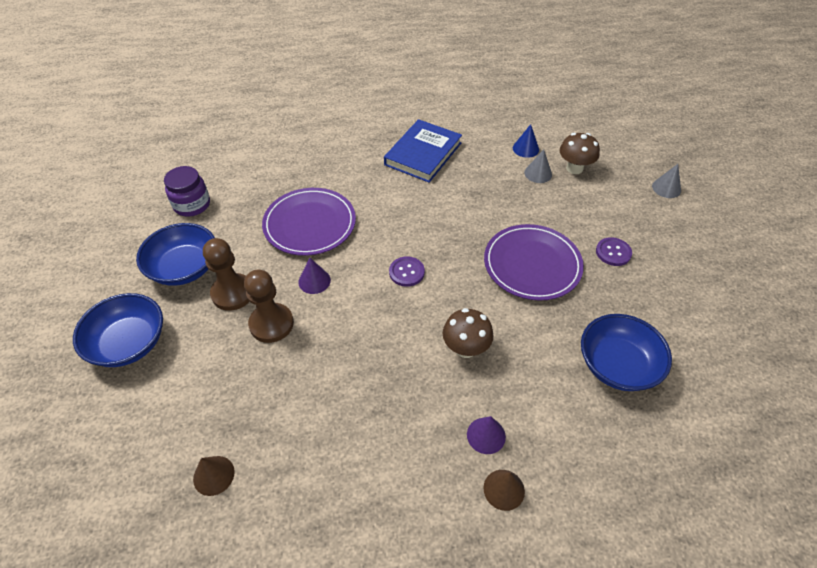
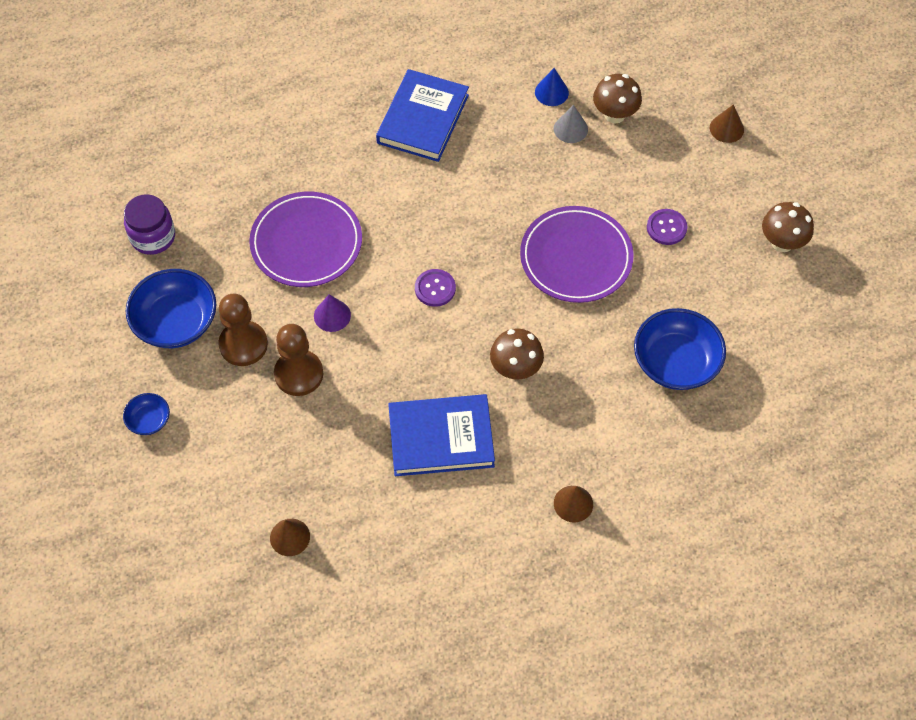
camera: 10 degrees left, 10 degrees up
blue bowl [73,293,163,367] -> blue bowl [123,393,170,435], size x0.50
purple cone [467,416,506,454] -> none
grey cone [652,164,681,198] -> brown cone [710,104,744,143]
none -> blue book [388,394,495,476]
none -> brown mushroom [762,202,814,252]

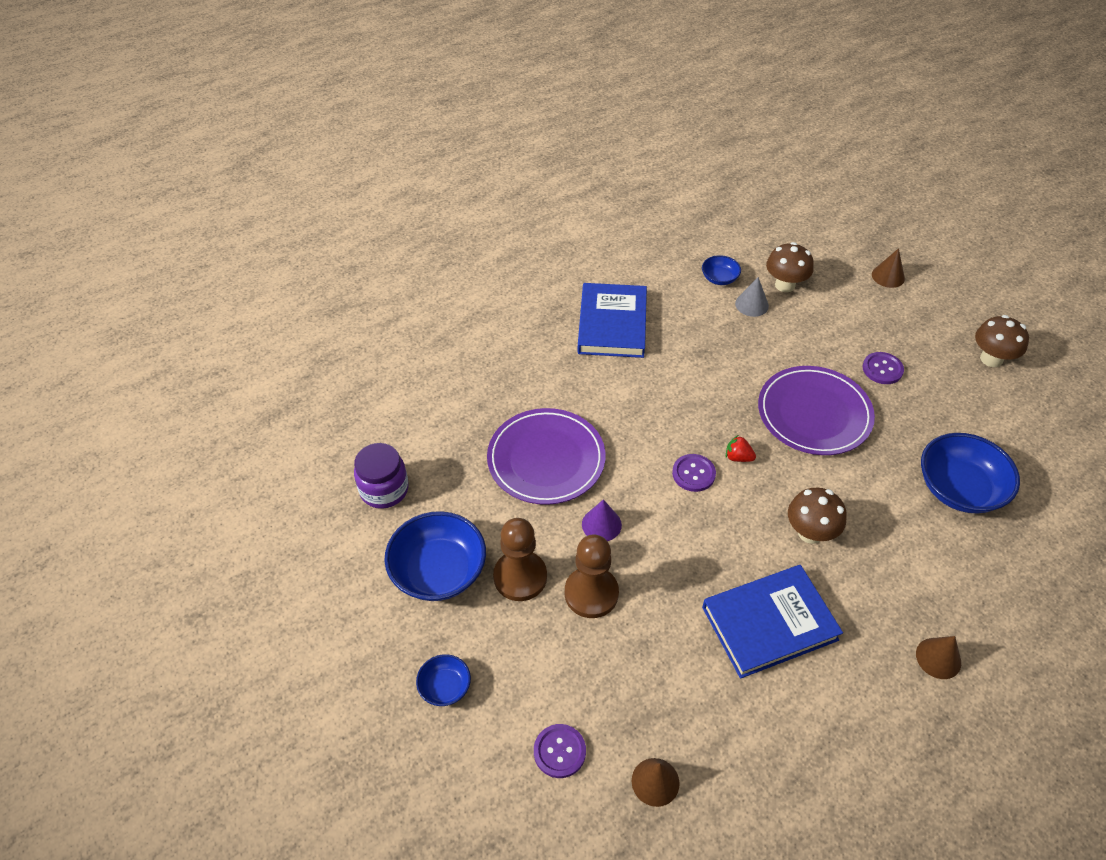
camera: 15 degrees left, 10 degrees down
blue cone [535,68,569,106] -> blue bowl [702,255,741,285]
none -> purple button [534,724,586,778]
none -> red strawberry [726,435,756,462]

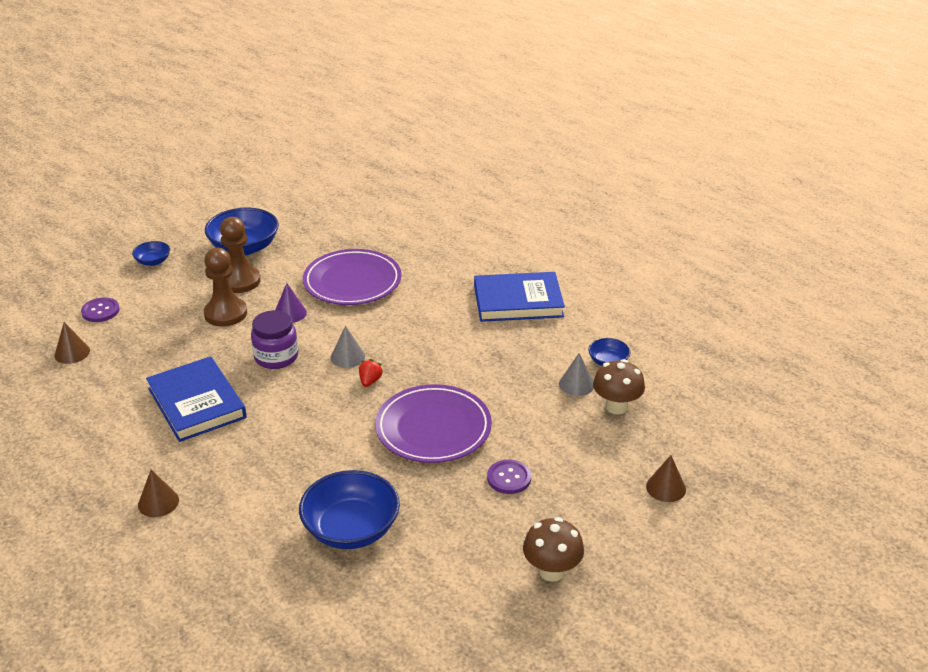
camera: 80 degrees right, 15 degrees down
purple jar [354,443,409,509] -> purple jar moved to [251,310,298,369]
purple button [672,454,716,492] -> grey cone [331,326,365,368]
brown mushroom [788,488,847,544] -> none

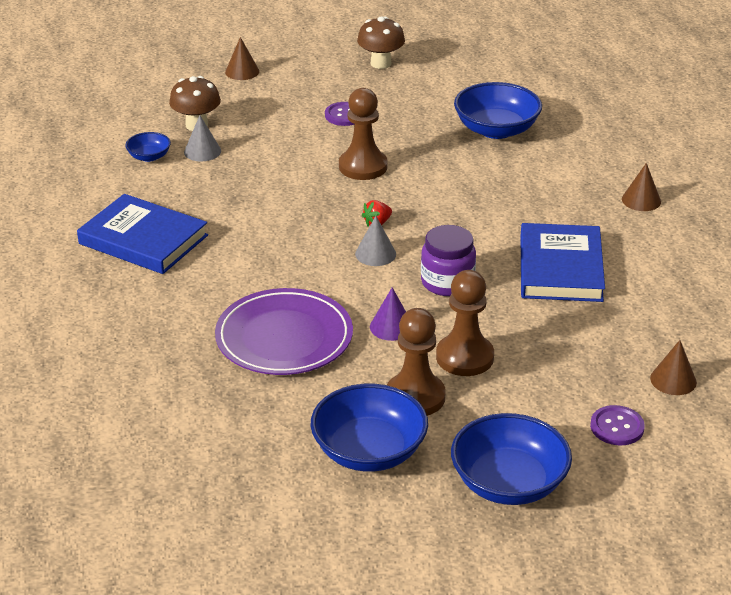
camera: 145 degrees left, 0 degrees up
blue bowl [132,241,170,266] -> blue bowl [451,413,572,505], size x2.00
purple plate [375,384,492,463] -> brown pawn [339,88,388,180]

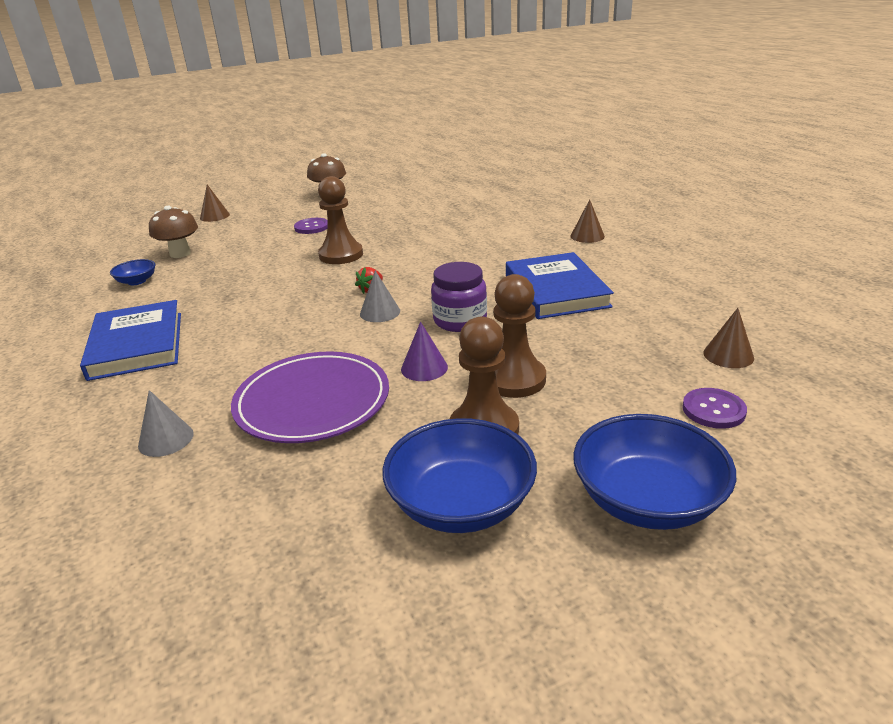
camera: 15 degrees left, 5 degrees down
blue book [77,194,208,274] -> blue book turned 60 degrees clockwise [80,300,181,381]
grey cone [184,115,221,161] -> grey cone moved to [138,390,194,457]
blue bowl [454,82,542,139] -> none

